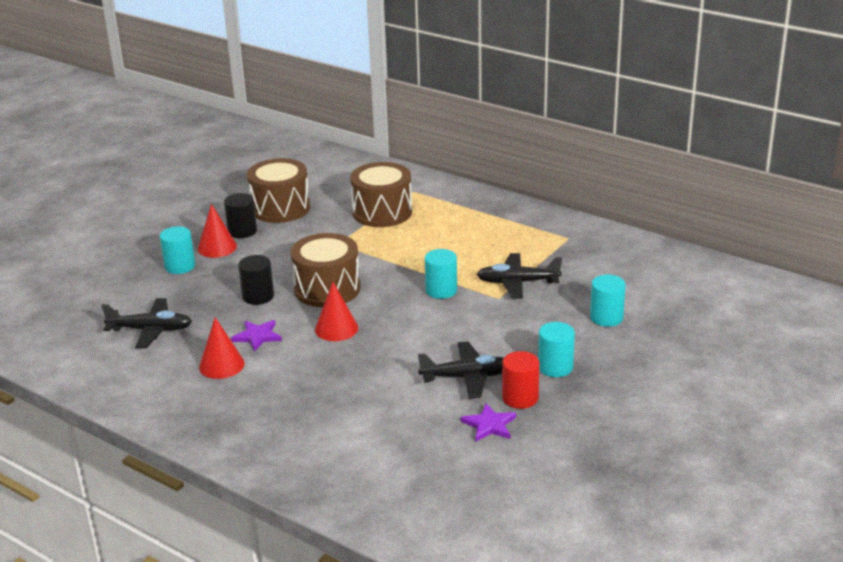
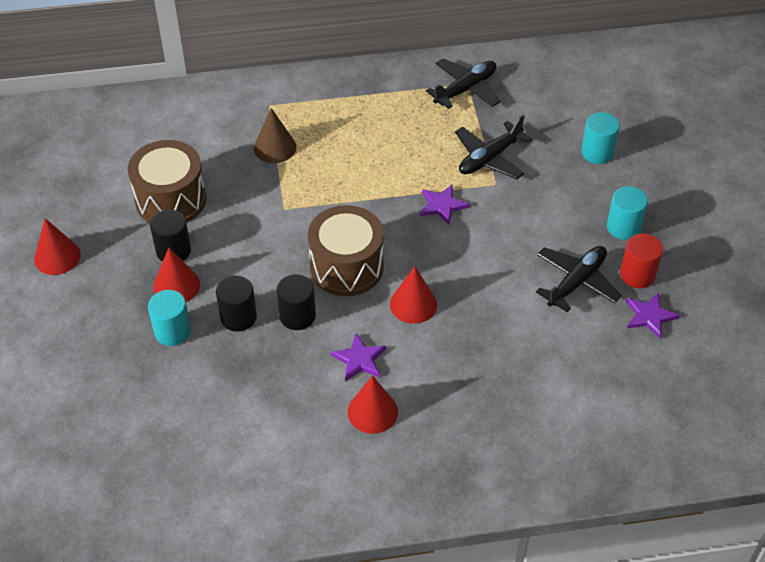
camera: 45 degrees left, 20 degrees up
black plane [101,298,192,348] -> black plane moved to [426,58,500,109]
brown drum [350,162,412,227] -> brown cone [254,108,296,163]
turquoise cylinder [425,249,457,299] -> purple star [420,185,470,225]
none -> red cone [34,218,81,275]
none -> black cylinder [216,276,257,332]

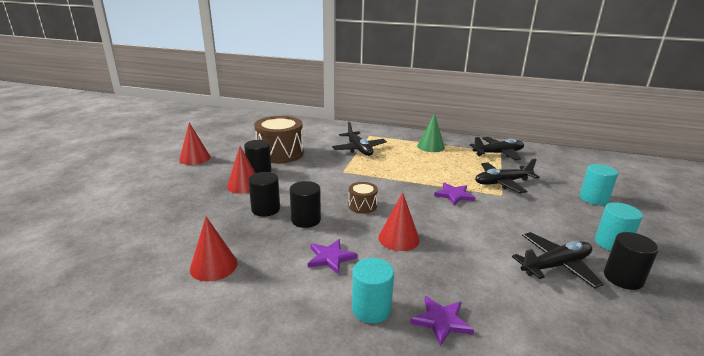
camera: 25 degrees right, 25 degrees down
turquoise cylinder [148,290,191,346] -> turquoise cylinder moved to [352,258,394,323]
brown cone [254,108,296,163] -> black plane [332,122,387,156]
brown drum [308,205,384,296] -> brown drum [348,182,378,214], size x0.49
red cone [348,375,398,434] -> red cone moved to [190,217,237,281]
red cylinder [620,233,663,288] -> black cylinder [604,232,659,290]
purple star [626,292,680,339] -> purple star moved to [410,296,474,346]
none -> green cone [417,113,445,152]

